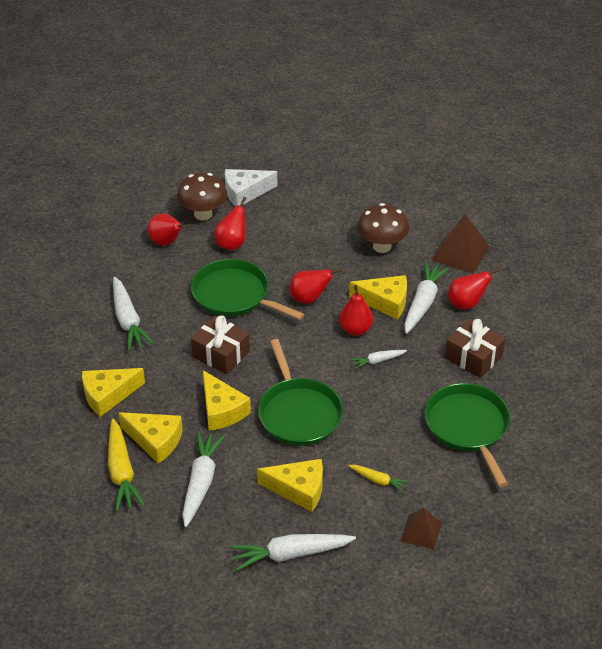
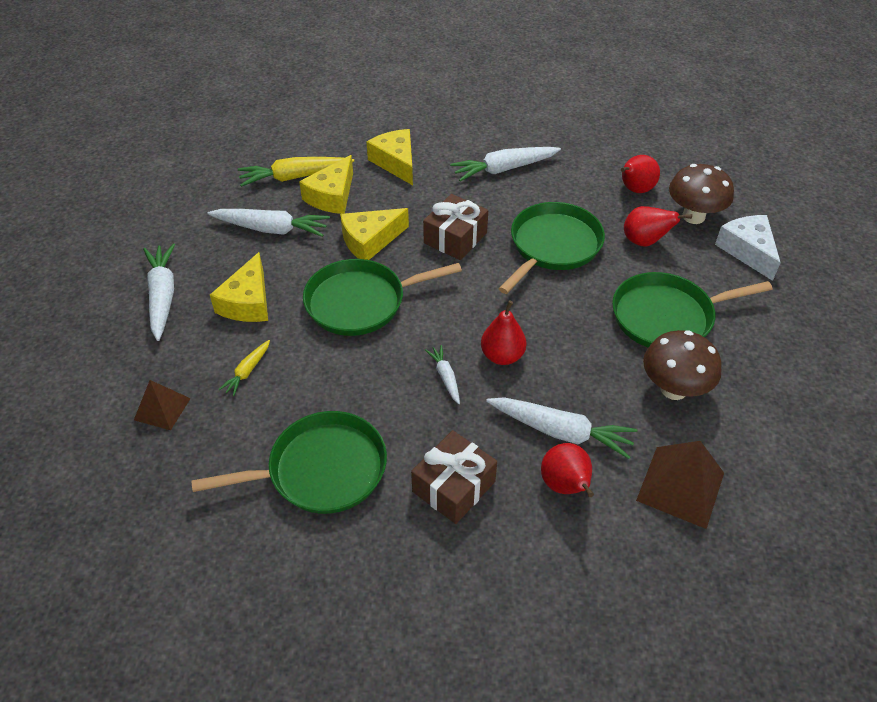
camera: 90 degrees right, 5 degrees up
red pear [289,269,342,304] -> none
yellow cheese [349,275,407,320] -> none
none -> green pan [612,272,773,347]

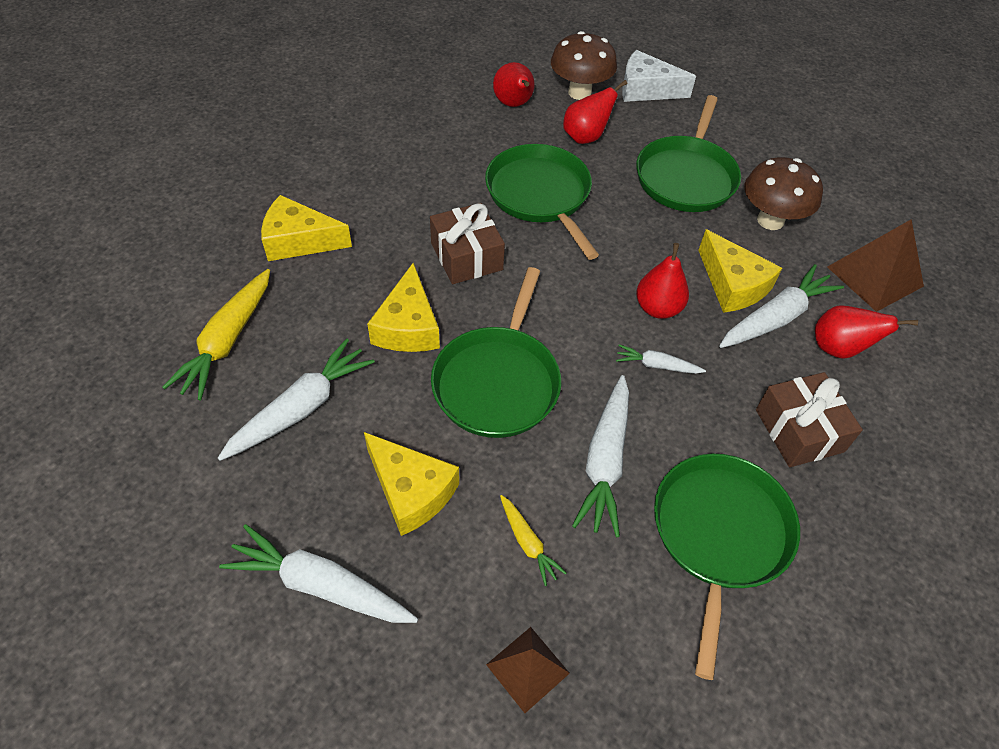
camera: 60 degrees left, 5 degrees up
yellow cheese [299,155,353,214] -> yellow cheese moved to [698,229,782,313]
white carrot [450,147,561,181] -> white carrot moved to [572,375,629,537]

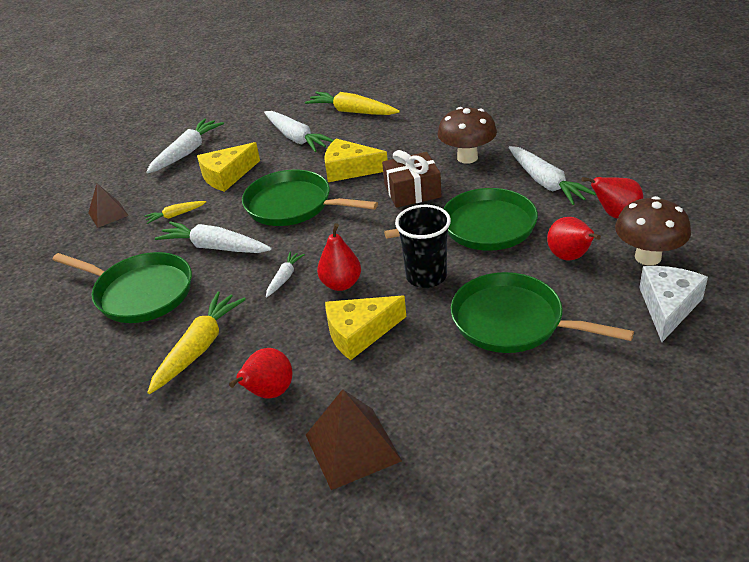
camera: 105 degrees right, 15 degrees down
yellow cheese [261,195,352,261] -> none
white carrot [719,264,844,348] -> white carrot moved to [509,146,596,205]
brown mushroom [744,157,823,230] -> brown mushroom moved to [438,107,497,164]
brown gift [756,372,863,467] -> yellow carrot [147,291,246,394]
none -> black cup [395,205,451,288]

